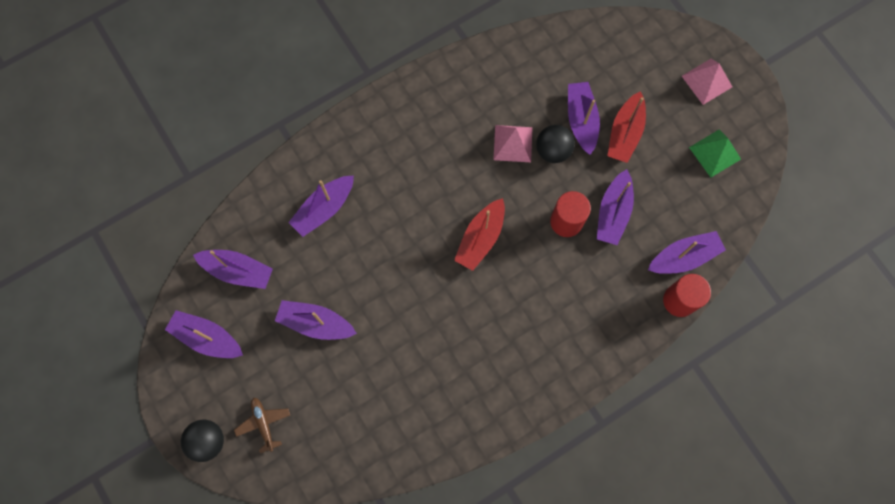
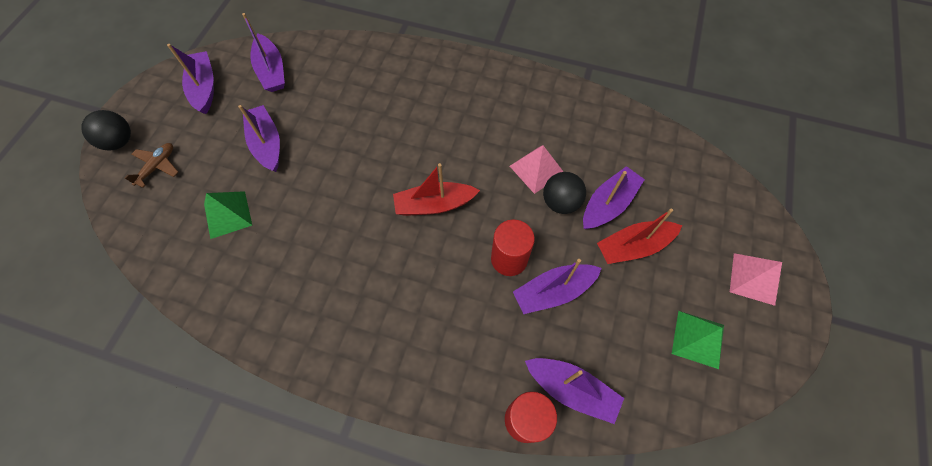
camera: 50 degrees right, 10 degrees down
purple boat [288,176,354,237] -> none
none -> green pyramid [204,191,252,239]

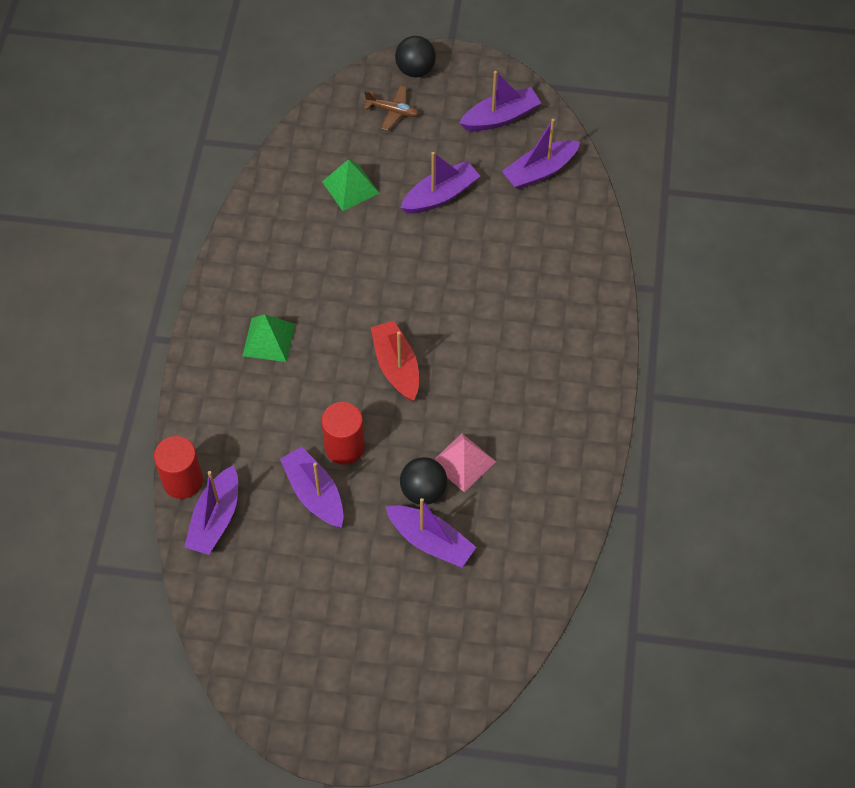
camera: 80 degrees right, 5 degrees down
red boat [597,208,682,264] -> none
green pyramid [672,311,724,369] -> green pyramid moved to [242,314,295,362]
pink pyramid [730,253,782,306] -> none

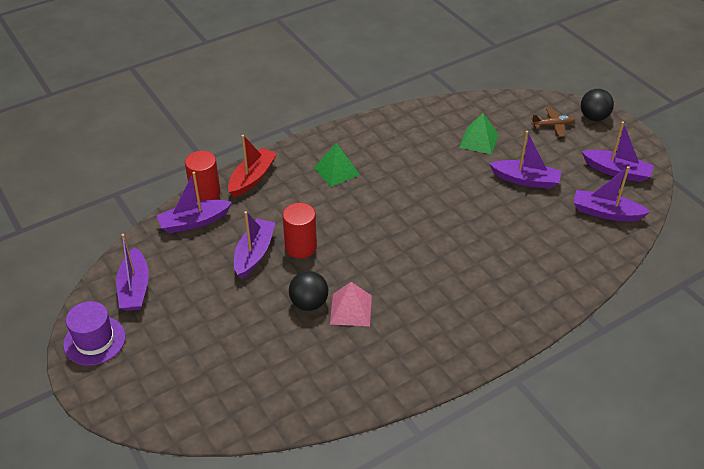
camera: 50 degrees right, 15 degrees down
brown plane [363,86,419,131] -> brown plane turned 75 degrees counterclockwise [531,108,575,137]
red boat [370,320,419,401] -> red boat moved to [228,135,277,197]
purple boat [386,498,476,568] -> purple boat moved to [116,234,149,311]
none -> purple hat [63,301,126,366]

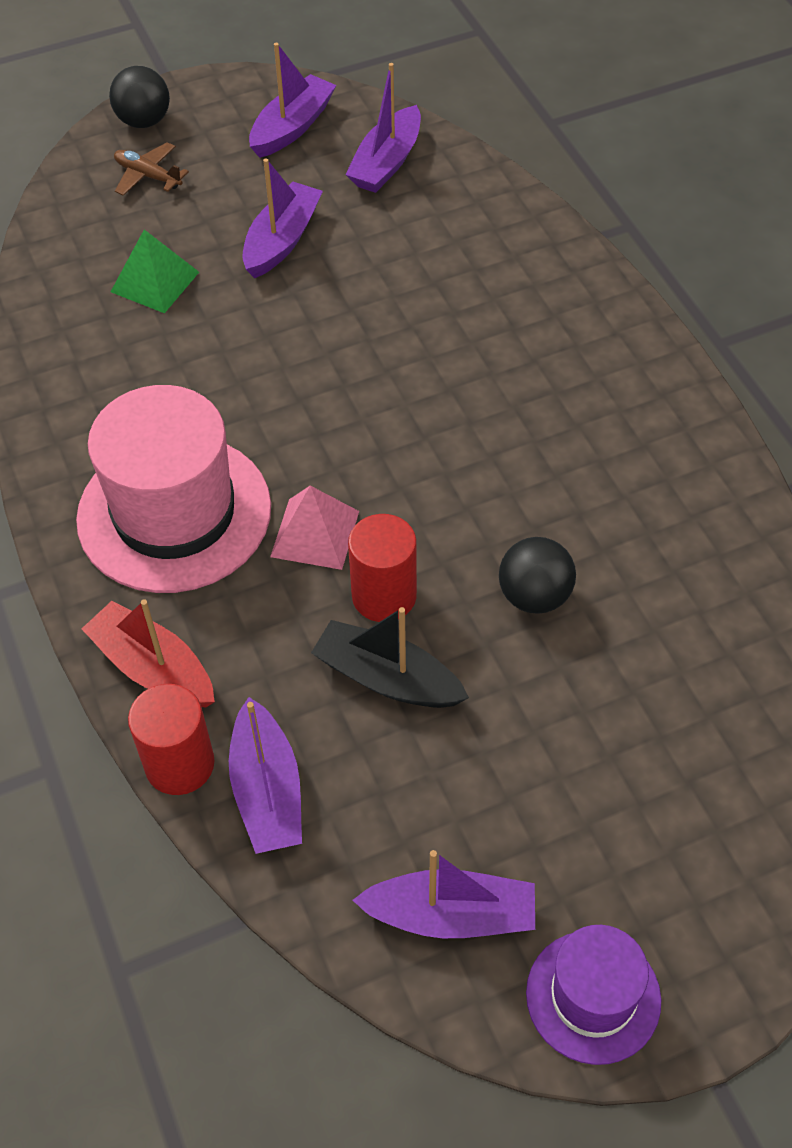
camera: 80 degrees left, 10 degrees up
purple boat [234,211,275,279] -> black boat [311,607,469,708]
green pyramid [314,143,360,187] -> pink hat [76,385,271,593]
pink pyramid [330,282,372,326] -> pink pyramid moved to [270,486,359,570]
brown plane [531,108,575,137] -> brown plane turned 60 degrees counterclockwise [114,142,189,196]

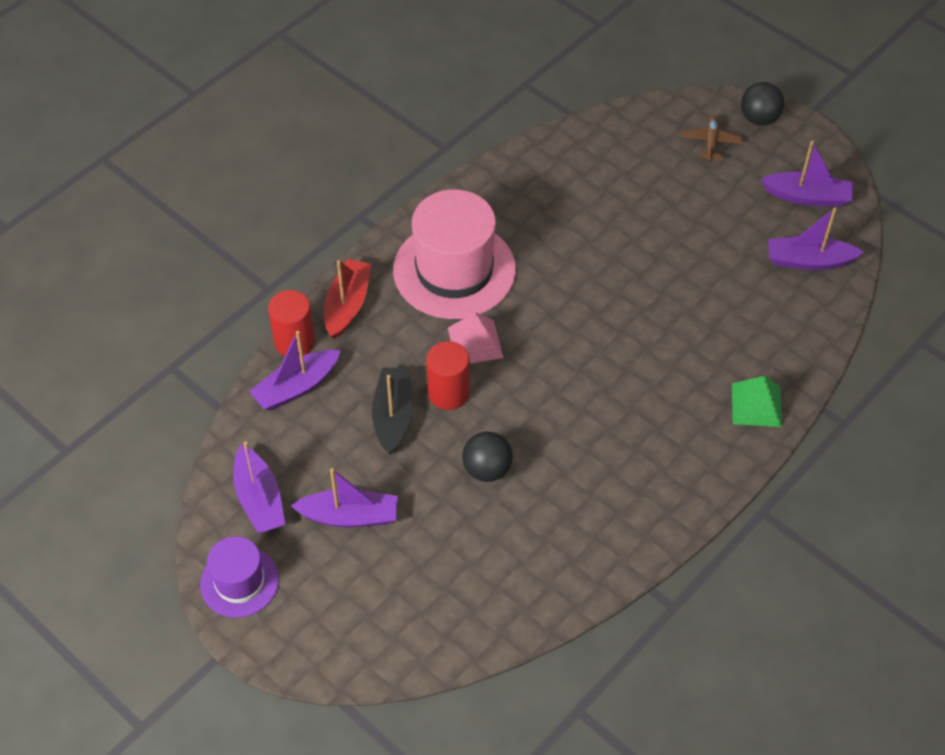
camera: 65 degrees right, 0 degrees up
green pyramid [111,229,199,313] -> green pyramid moved to [732,376,782,427]
purple boat [242,159,323,278] -> purple boat moved to [291,468,398,527]

